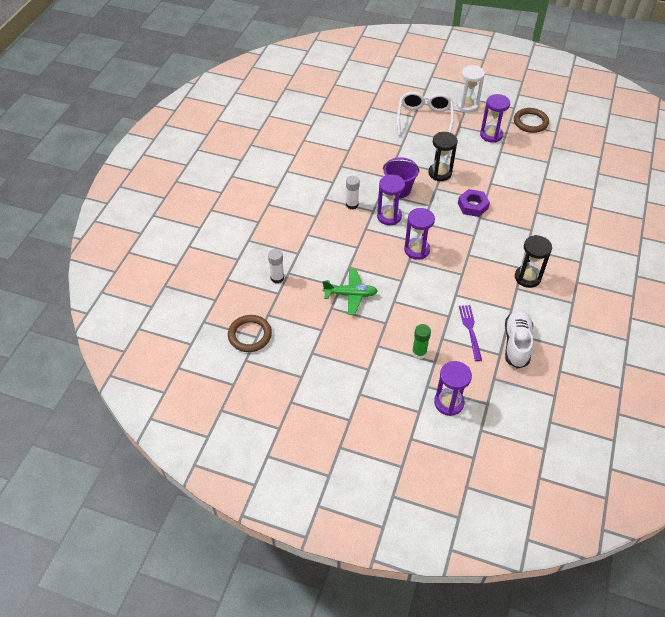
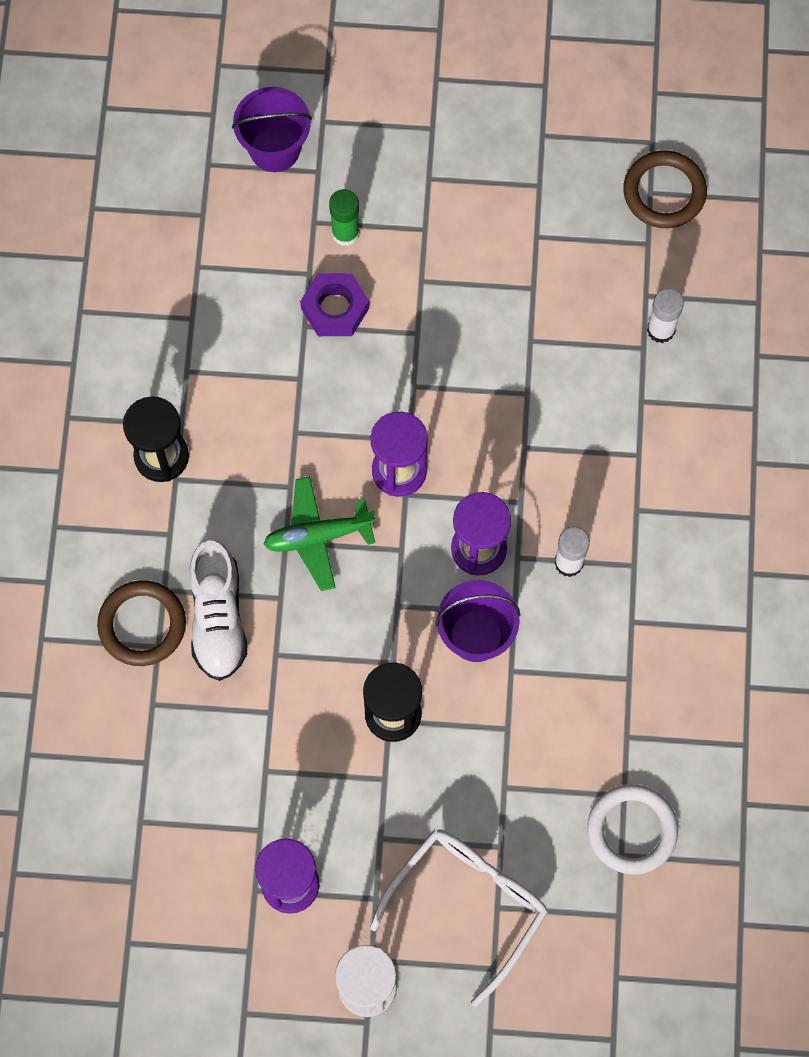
camera: 165 degrees right, 20 degrees up
green plane [323,269,378,315] -> green plane moved to [264,476,375,591]
white glasses [397,91,454,135] -> white glasses turned 135 degrees counterclockwise [370,829,548,1007]
purple hourglass [434,361,472,416] -> purple bucket [232,87,312,172]
purple nut [458,189,490,217] -> purple nut moved to [300,273,369,336]
purple fork [459,305,482,361] -> none
white shoe [505,310,533,369] -> white shoe moved to [189,540,247,681]
brown ring [514,108,549,133] -> brown ring moved to [97,580,186,666]
none -> white ring [587,784,678,875]

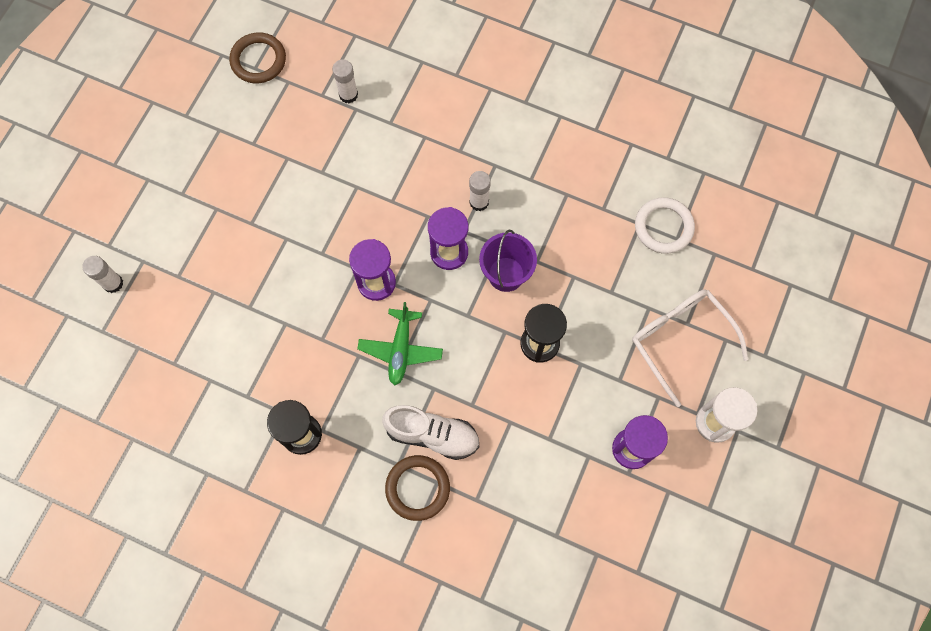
camera: 70 degrees left, 0 degrees up
purple bucket [232,87,312,172] -> white glue stick [82,256,123,293]
purple nut [300,273,369,336] -> none
green glue stick [329,189,360,246] -> none

